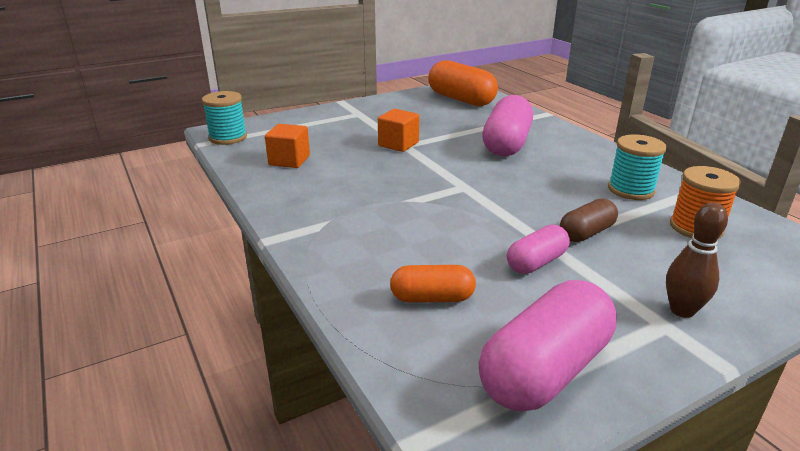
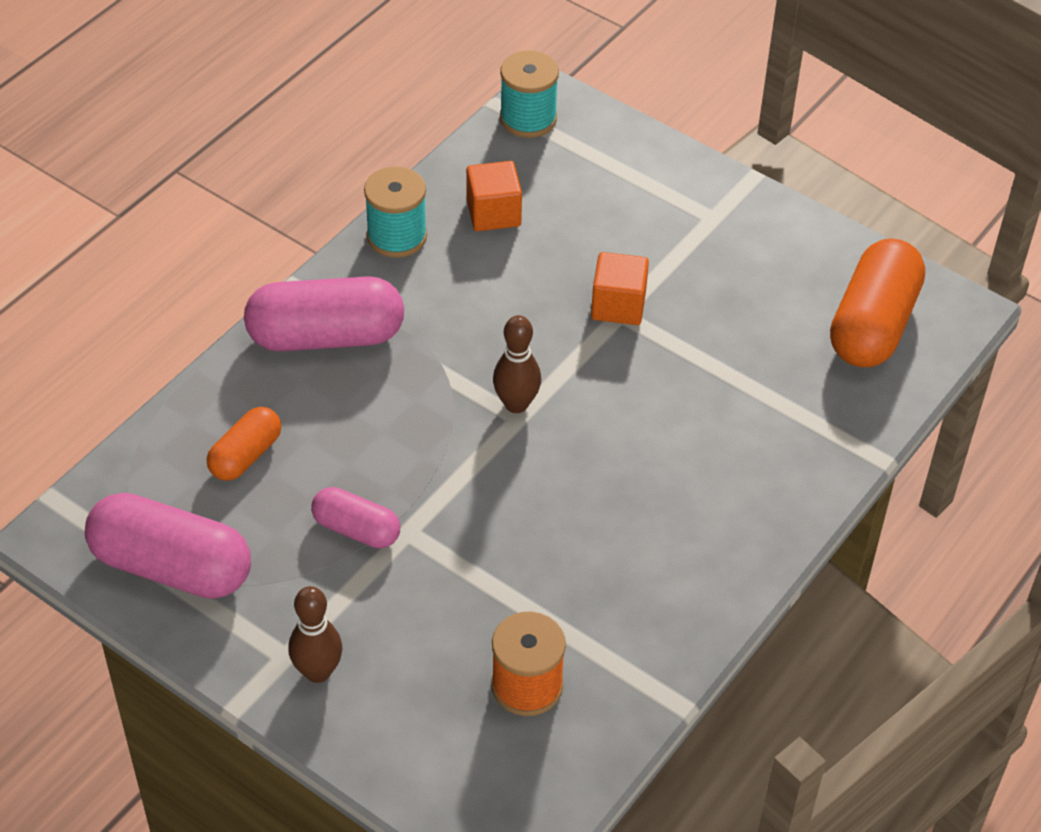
camera: 65 degrees right, 20 degrees up
orange capsule [390,265,476,303] -> orange capsule turned 60 degrees clockwise [207,407,281,481]
pink capsule [482,95,533,156] -> pink capsule moved to [244,276,404,351]
brown capsule [560,198,618,242] -> none
turquoise spool [608,135,667,200] -> turquoise spool moved to [364,166,427,258]
none -> brown bowling pin [493,315,541,413]

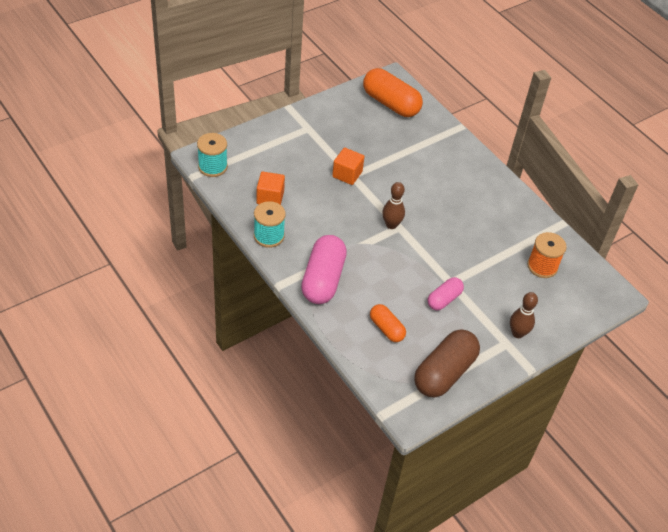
camera: 75 degrees left, 0 degrees up
pink capsule [85,493,251,599] -> brown capsule [414,330,480,397]

